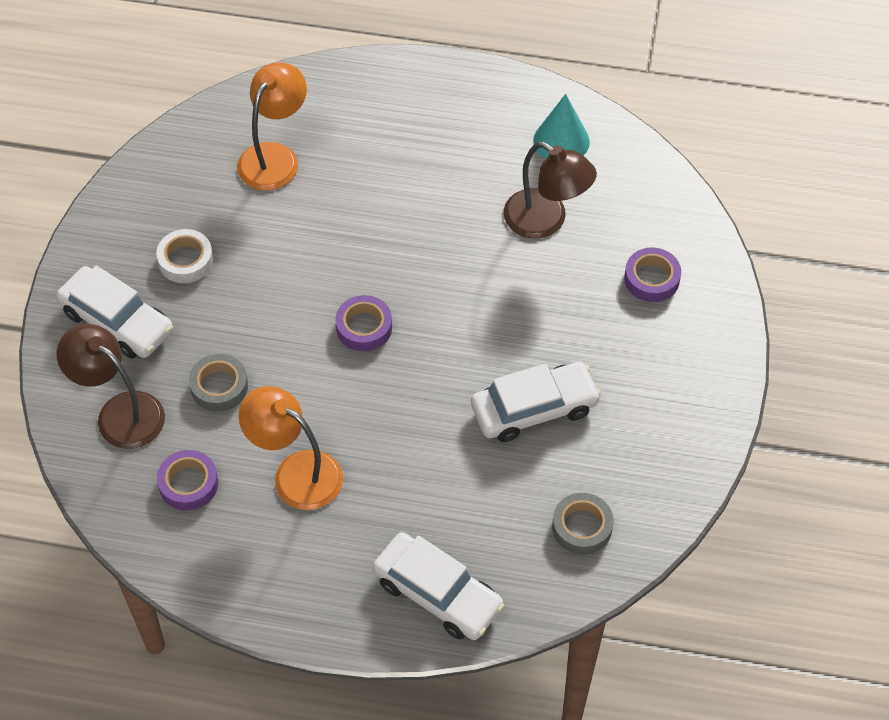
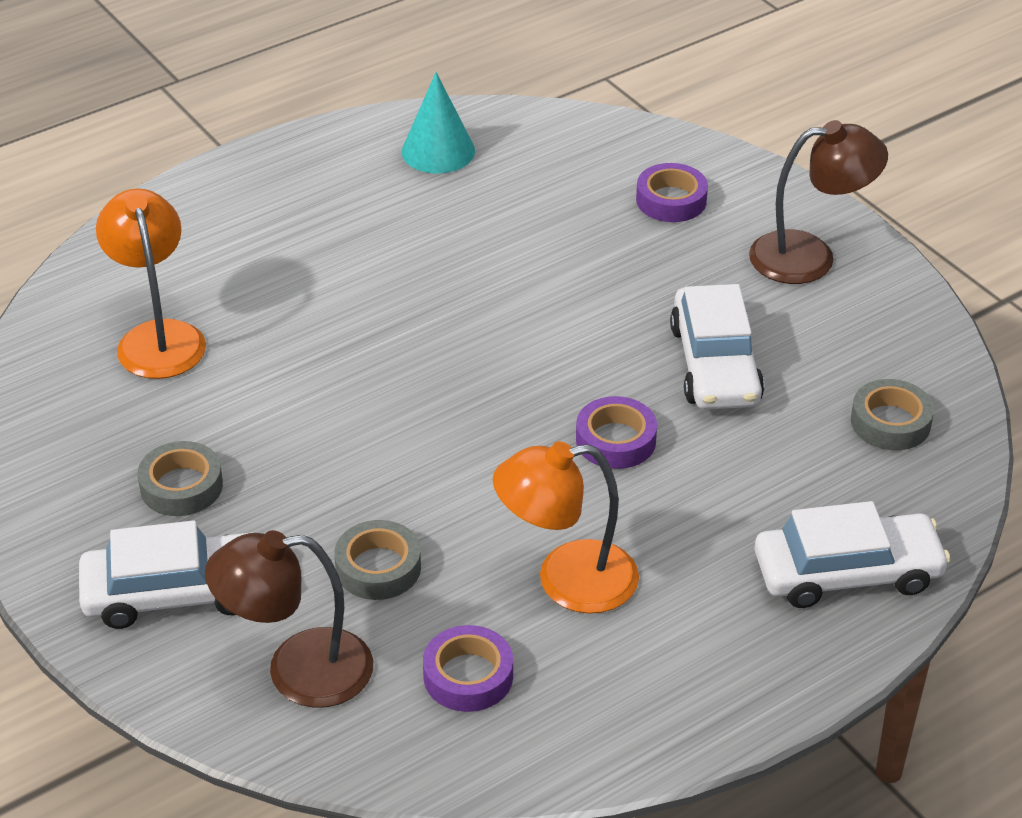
camera: 45 degrees left, 15 degrees down
white tape [156,229,213,283] -> grey tape [138,441,223,516]
purple tape [335,295,392,351] -> purple tape moved to [576,396,657,469]
white car [471,362,601,442] -> white car turned 150 degrees clockwise [670,284,764,410]
brown lamp [504,142,597,239] -> brown lamp moved to [749,120,888,284]

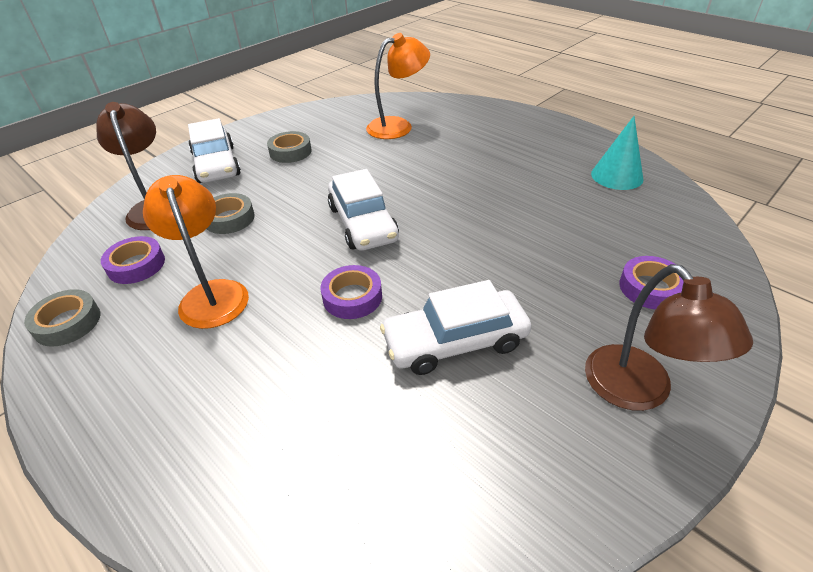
camera: 80 degrees right, 0 degrees up
white car [754,501,951,608] -> white car moved to [328,169,399,251]
grey tape [851,379,934,450] -> grey tape moved to [24,289,100,347]

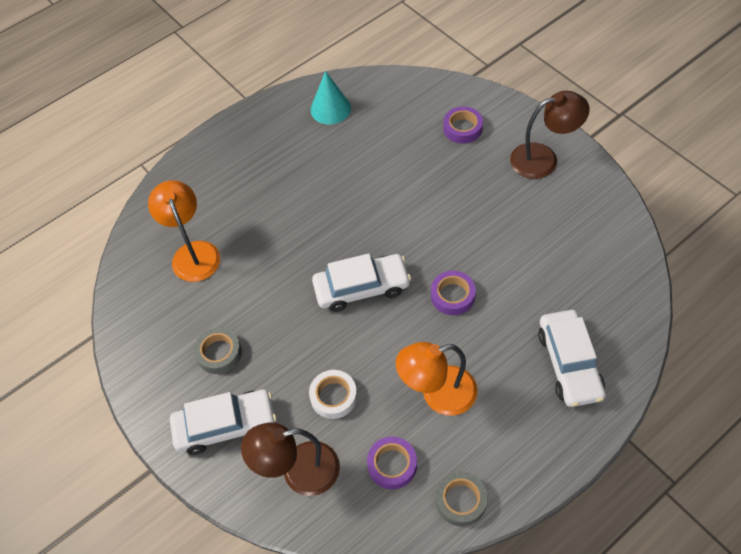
camera: 80 degrees left, 15 degrees up
grey tape [207,193,255,234] -> white tape [309,370,357,419]
white car [380,280,532,375] -> white car moved to [538,310,606,407]

